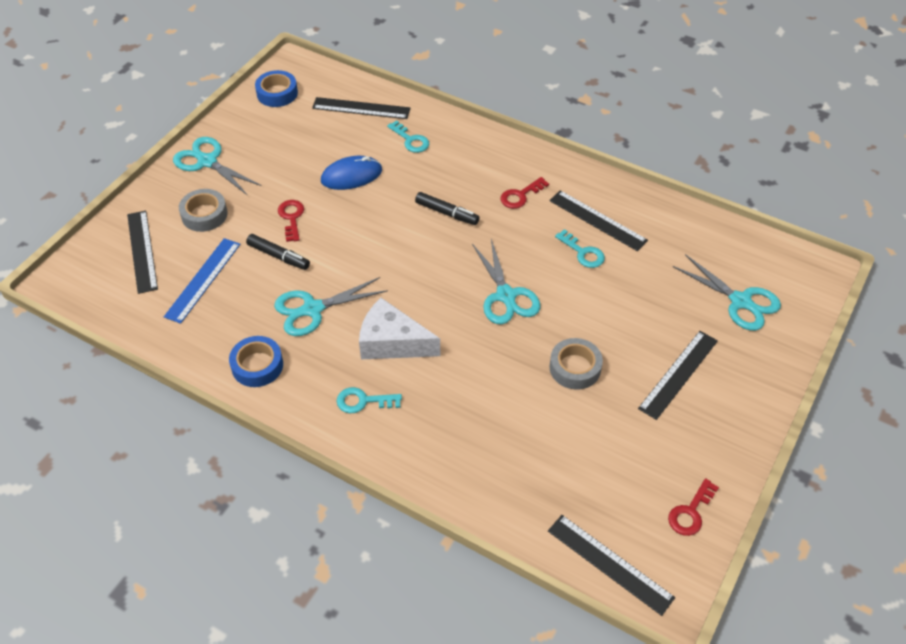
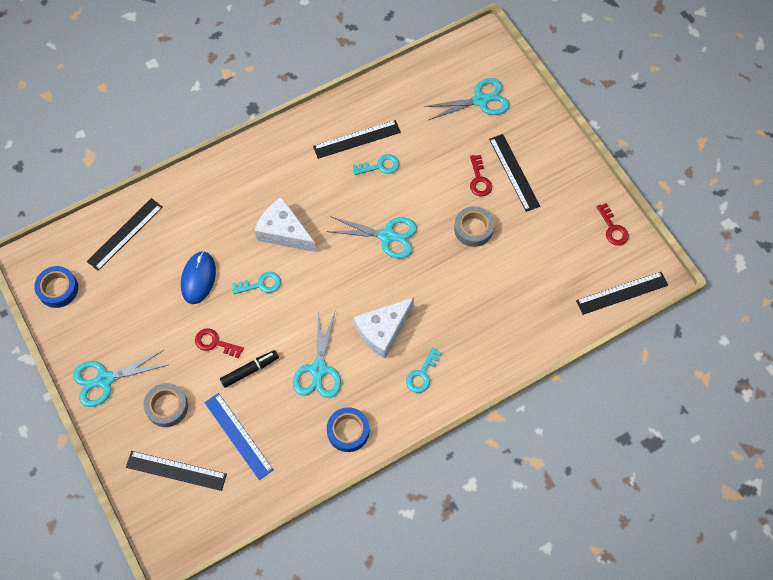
camera: 60 degrees left, 15 degrees up
turquoise key [387,120,429,153] -> turquoise key moved to [232,272,281,294]
black marker [415,192,479,225] -> white cheese [255,197,316,252]
red key [500,177,549,209] -> red key moved to [470,155,492,196]

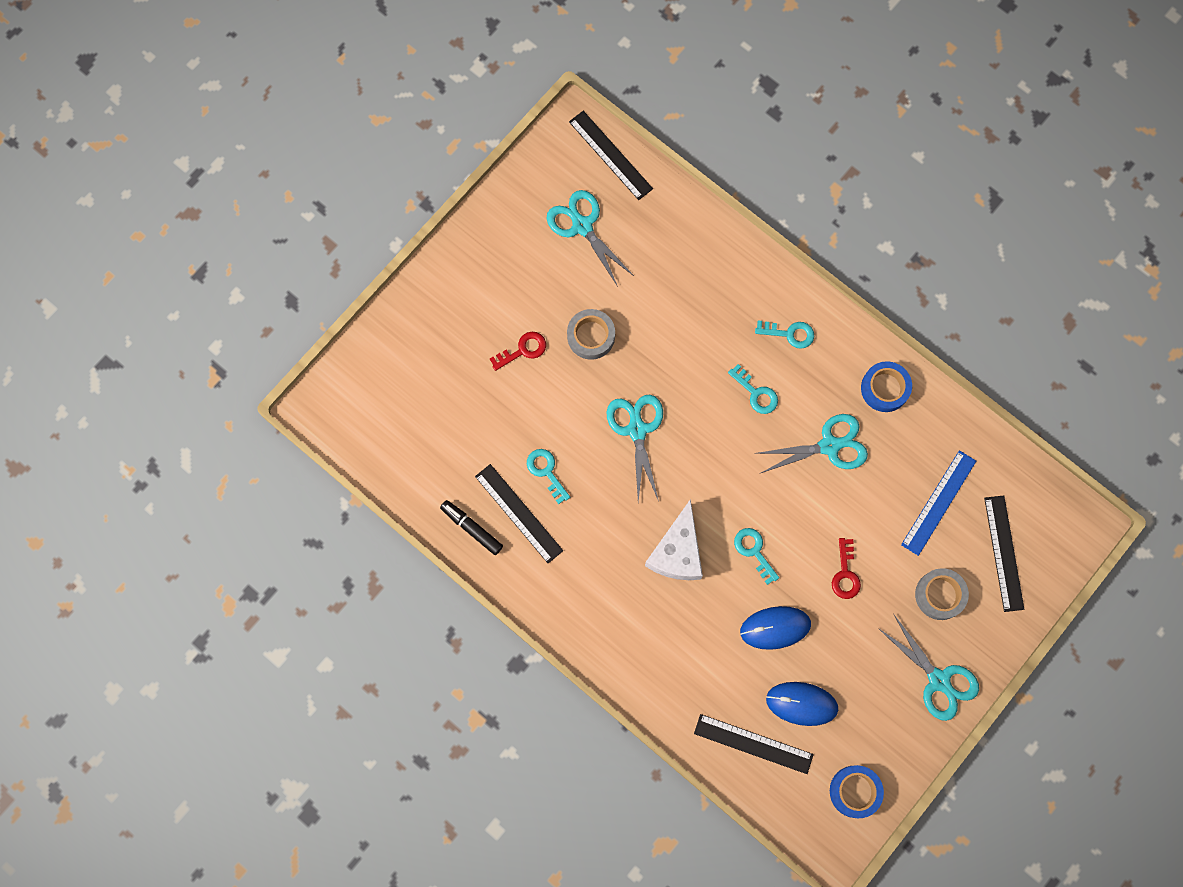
camera: 110 degrees left, 10 degrees up
black marker [220,350,279,388] -> black marker moved to [440,500,503,555]
white cheese [354,297,414,358] -> turquoise key [728,364,778,414]
turquoise scissors [424,78,510,120] -> turquoise scissors moved to [547,190,634,287]
black ruler [489,134,540,212] -> none
red key [597,203,629,245] -> none
none -> blue mouse [766,682,838,726]

